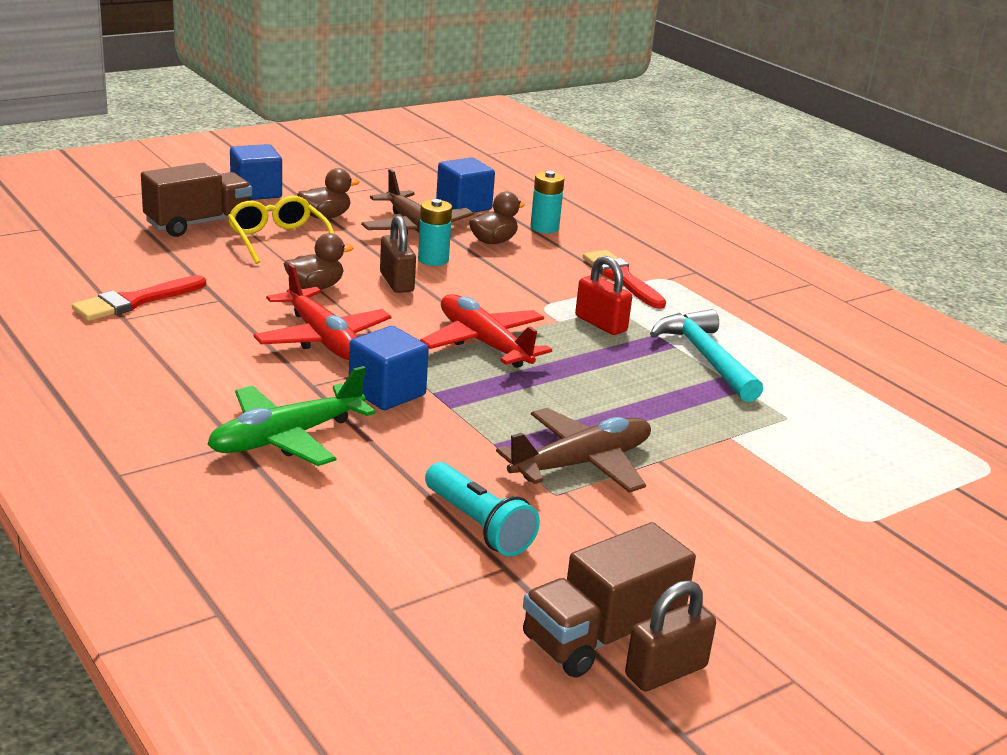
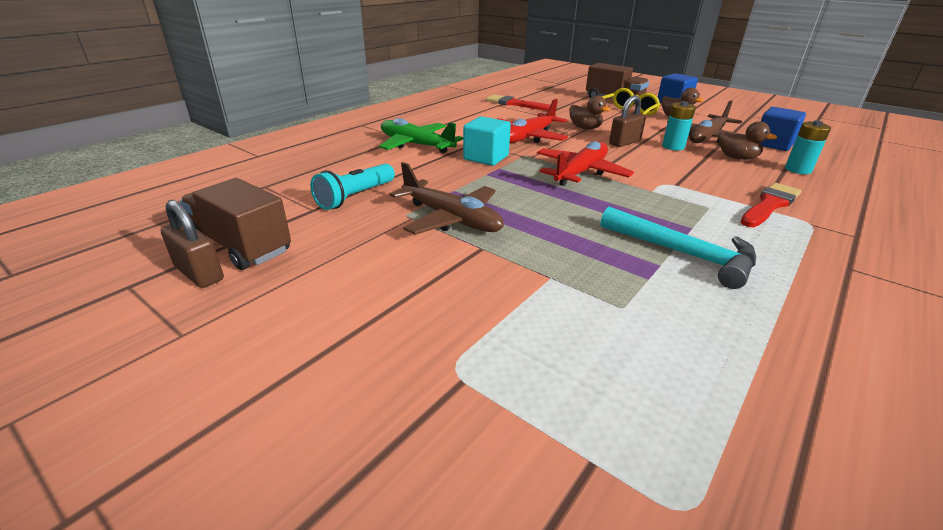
camera: 75 degrees right, 5 degrees up
blue cube [349,326,429,410] -> turquoise cube [463,116,511,166]
red padlock [575,256,632,335] -> none
turquoise hammer [650,309,763,402] -> turquoise hammer turned 75 degrees clockwise [601,207,756,289]

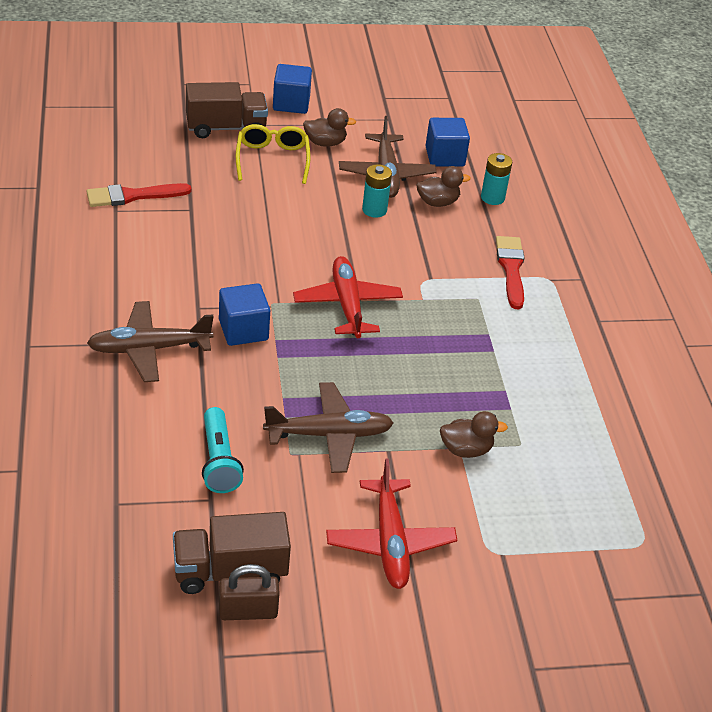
camera: 50 degrees left, 10 degrees up
green plane [379,118,463,153] -> brown plane [87,301,214,382]
turquoise cube [463,116,511,166] -> blue cube [219,283,270,346]
red plane [497,99,568,143] -> red plane moved to [326,458,457,589]
brown duck [569,96,611,129] -> brown duck moved to [440,411,508,458]
turquoise hammer [601,207,756,289] -> none
brown padlock [609,95,646,147] -> none

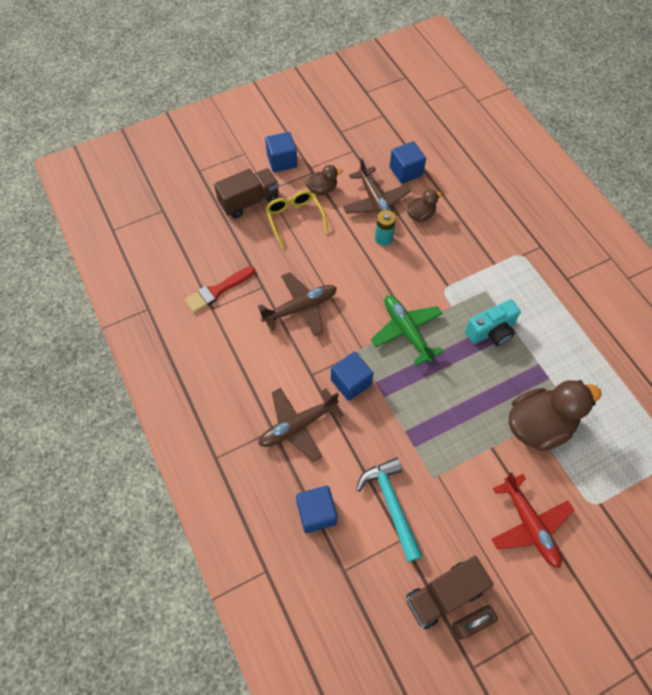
camera: 15 degrees left, 20 degrees up
turquoise flashlight [202,407,244,493] -> turquoise hammer [356,457,422,562]
brown plane [263,382,393,473] -> brown plane moved to [258,272,337,336]
red plane [293,256,403,338] -> green plane [371,295,444,366]
brown duck [440,411,508,458] -> brown duck [508,380,602,451], size x2.01
turquoise battery [481,153,512,205] -> none
red brush [496,236,524,309] -> none
none -> blue cube [296,486,337,533]
none -> turquoise camera [465,299,521,346]

